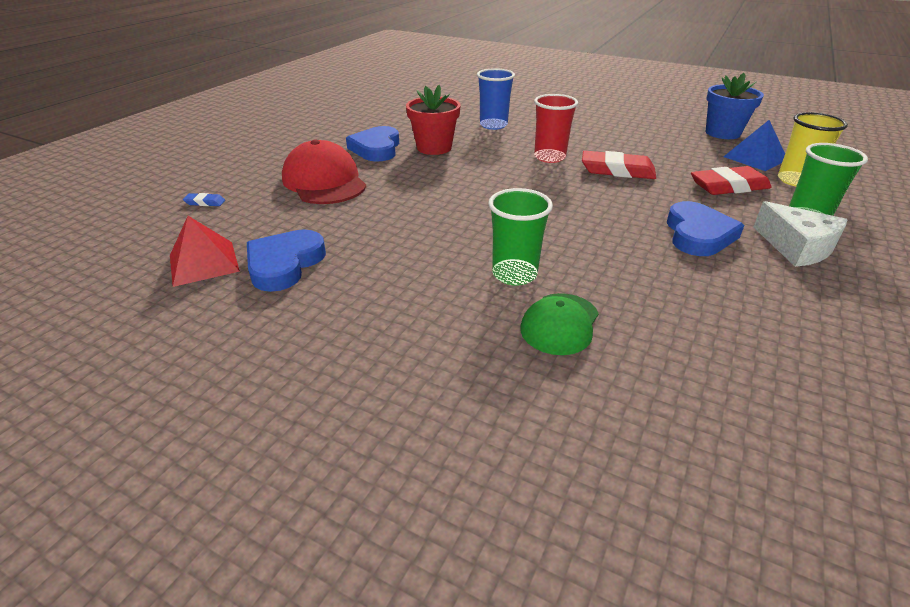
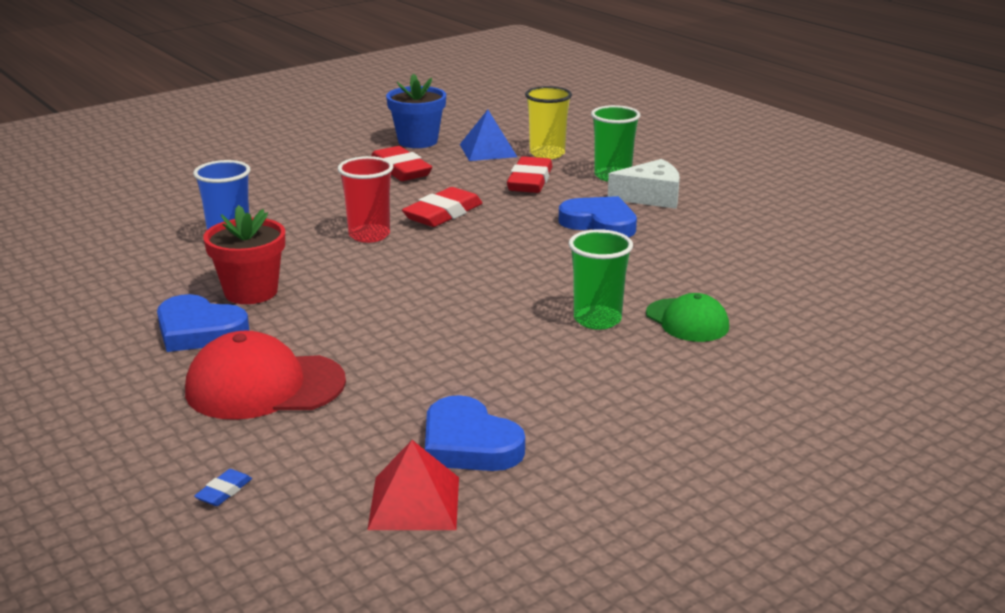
camera: 65 degrees left, 10 degrees down
none -> red eraser [371,146,432,181]

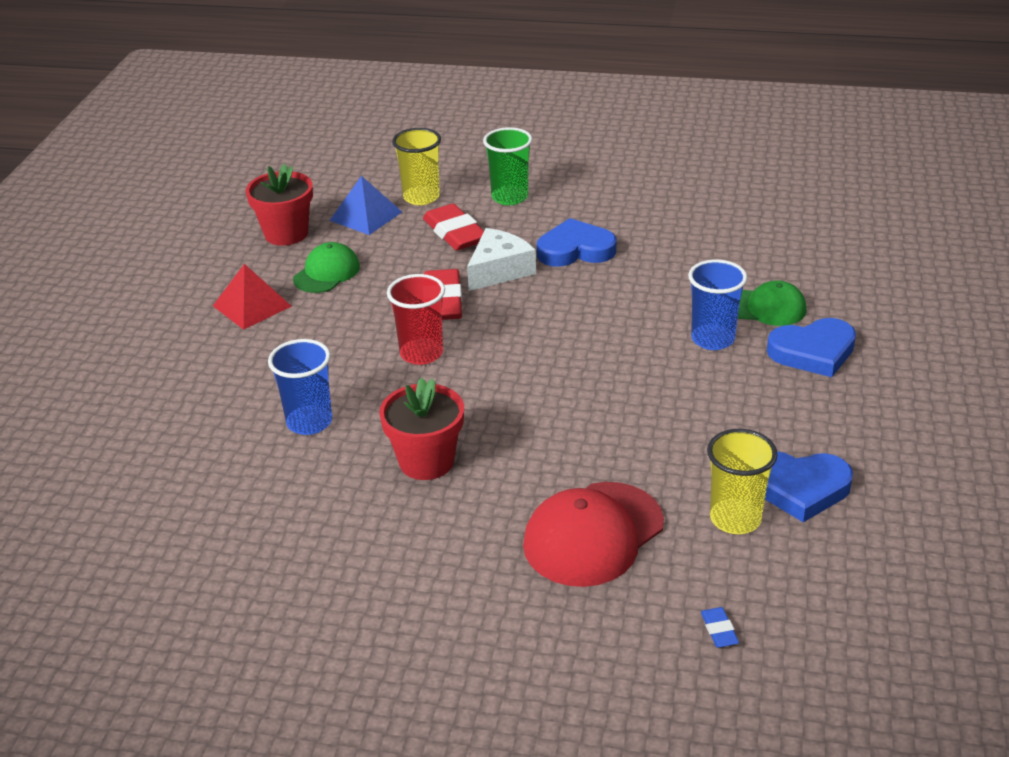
camera: 40 degrees left, 10 degrees up
blue heart [157,294,249,352] -> blue heart moved to [767,318,856,377]
red pyramid [367,440,459,530] -> red pyramid moved to [213,264,292,330]
red eraser [371,146,432,181] -> green cap [293,242,360,293]
blue flower pot [386,73,446,148] -> red flower pot [246,164,313,246]
green cup [569,229,633,330] -> blue cup [688,259,747,350]
white cheese [608,159,680,209] -> white cheese moved to [467,228,536,291]
none -> yellow cup [707,429,778,534]

